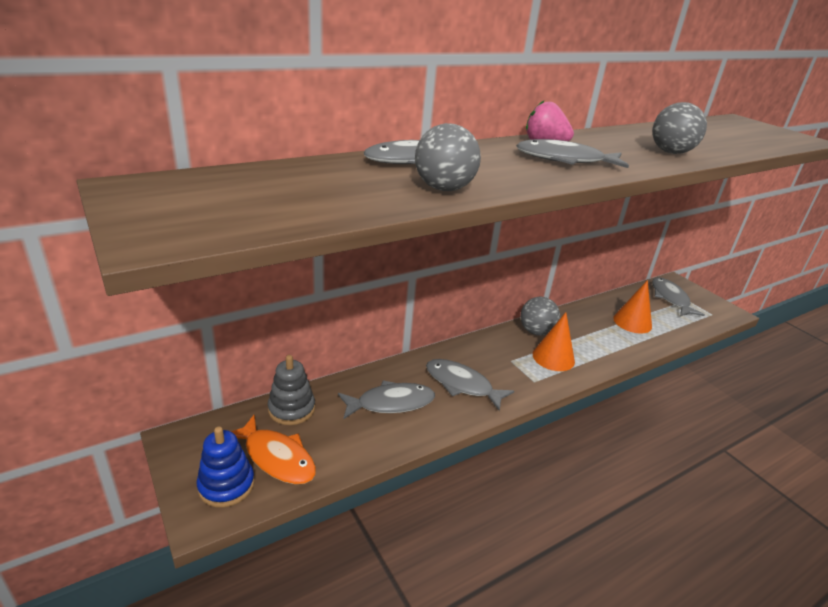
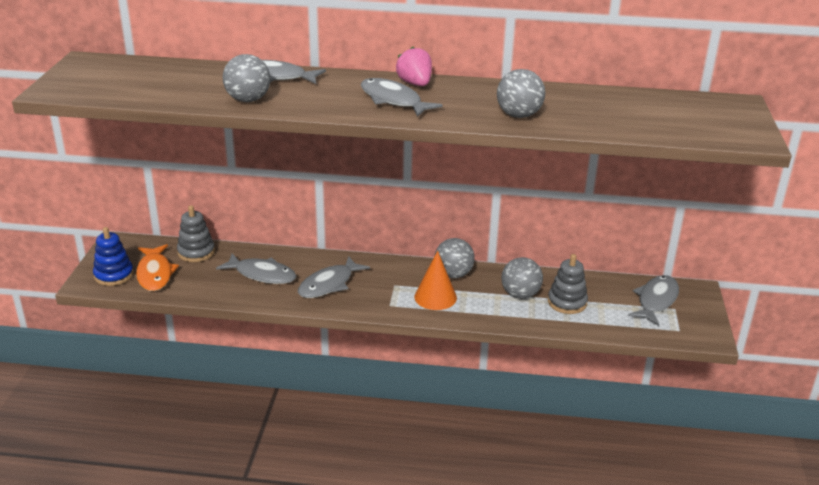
camera: 40 degrees right, 0 degrees up
grey fish [426,359,514,411] -> grey fish turned 120 degrees counterclockwise [298,256,370,298]
orange cone [613,280,652,333] -> grey stacking toy [548,254,588,314]
none -> grey ball [501,257,543,299]

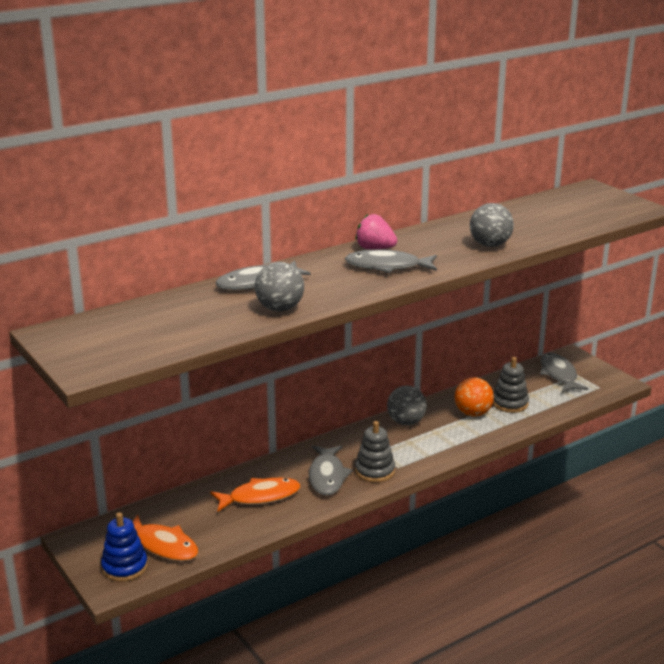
camera: 40 degrees left, 5 degrees down
grey stacking toy [177,205,215,262] -> grey stacking toy moved to [355,421,395,482]
grey fish [216,253,296,284] -> orange fish [210,478,300,512]
orange cone [414,251,457,310] -> none
grey ball [501,257,543,299] -> orange ball [455,377,494,417]

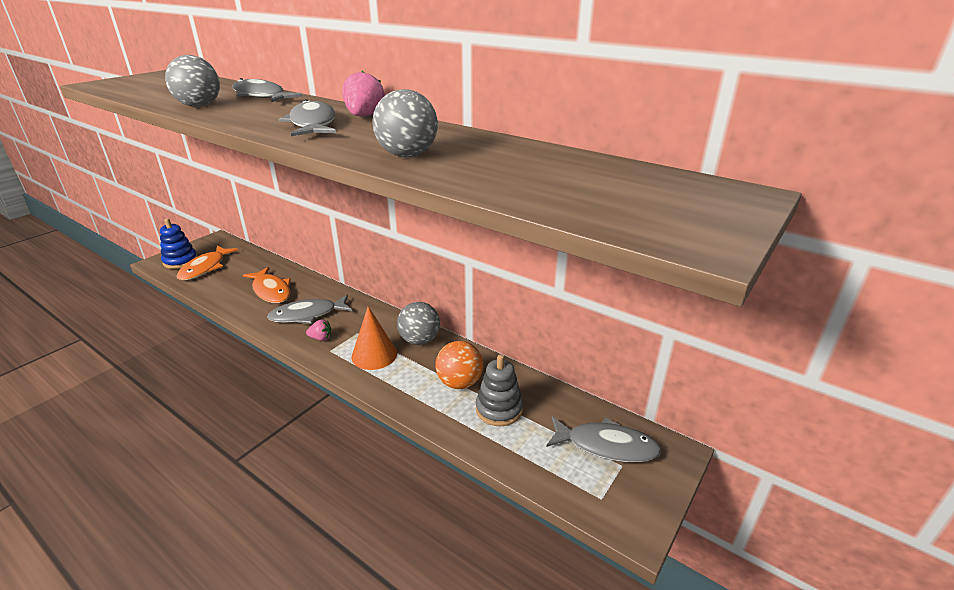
camera: 70 degrees right, 5 degrees up
grey stacking toy [355,421,395,482] -> pink strawberry [306,319,332,341]
grey fish [540,353,589,393] -> grey fish turned 45 degrees clockwise [546,416,661,462]
none -> orange cone [352,306,397,370]

